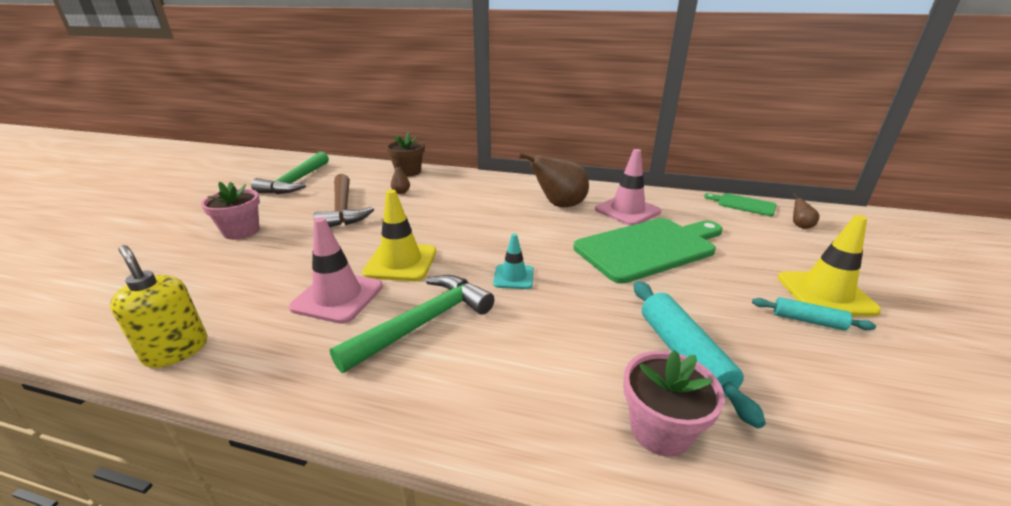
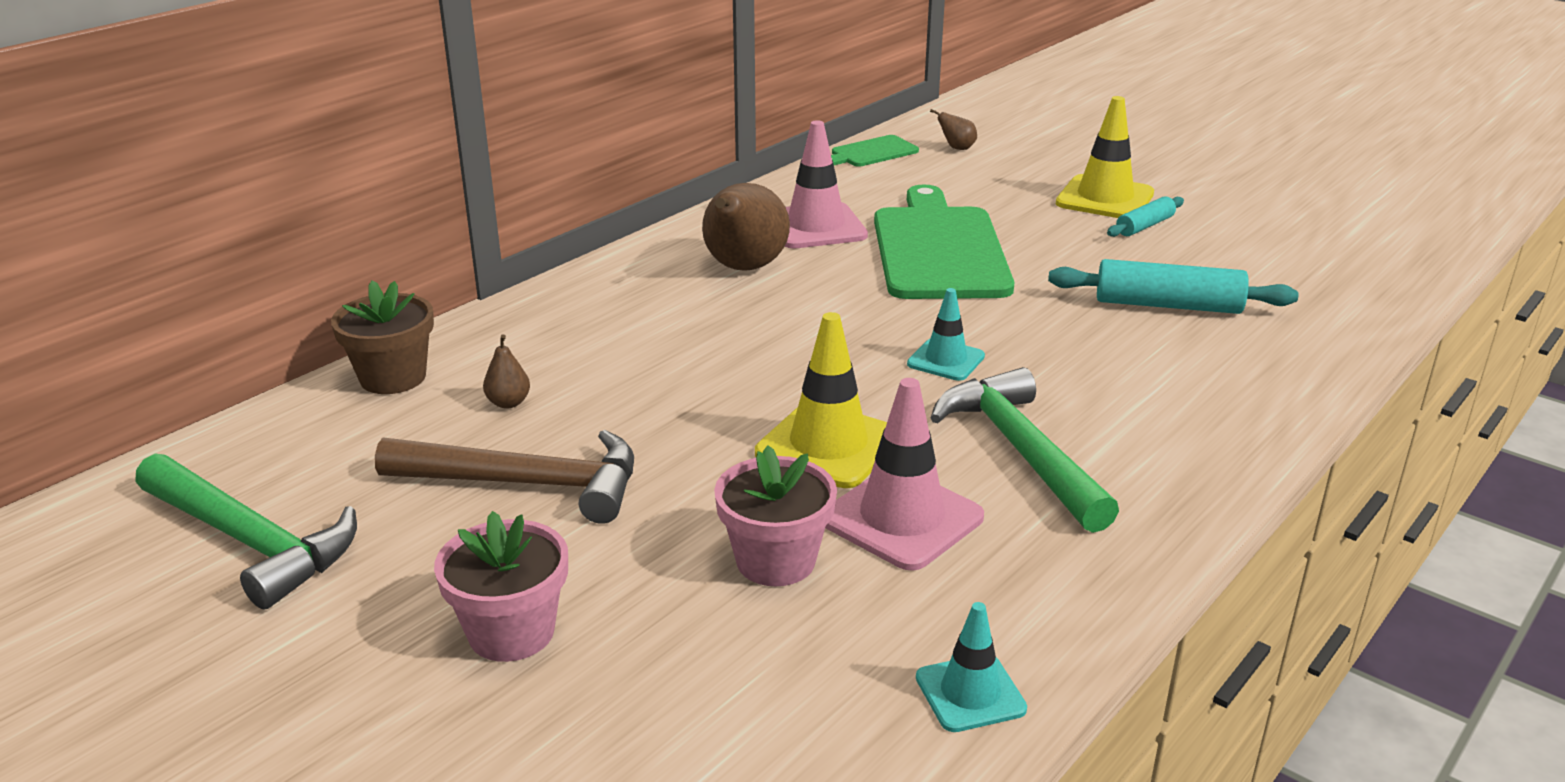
camera: 65 degrees left, 0 degrees up
yellow soap dispenser [110,245,208,368] -> turquoise traffic cone [916,602,1027,732]
pink flower pot [623,350,725,457] -> pink flower pot moved to [714,445,837,586]

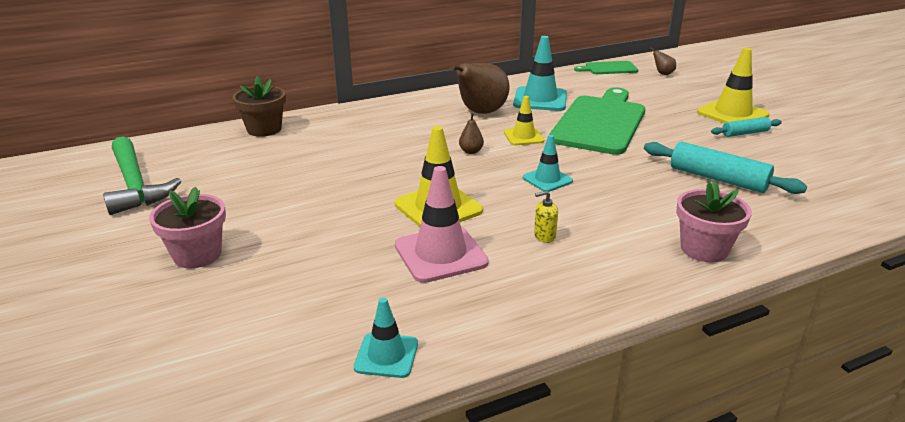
camera: 25 degrees right, 0 degrees up
brown hammer [375,430,634,524] -> none
brown pear [483,334,530,408] -> brown pear moved to [459,113,484,154]
pink flower pot [714,445,837,586] -> pink flower pot moved to [676,181,752,262]
pink traffic cone [785,120,868,248] -> turquoise traffic cone [513,36,567,111]
green hammer [931,367,1119,533] -> yellow soap dispenser [534,191,558,243]
none -> yellow traffic cone [504,96,544,145]

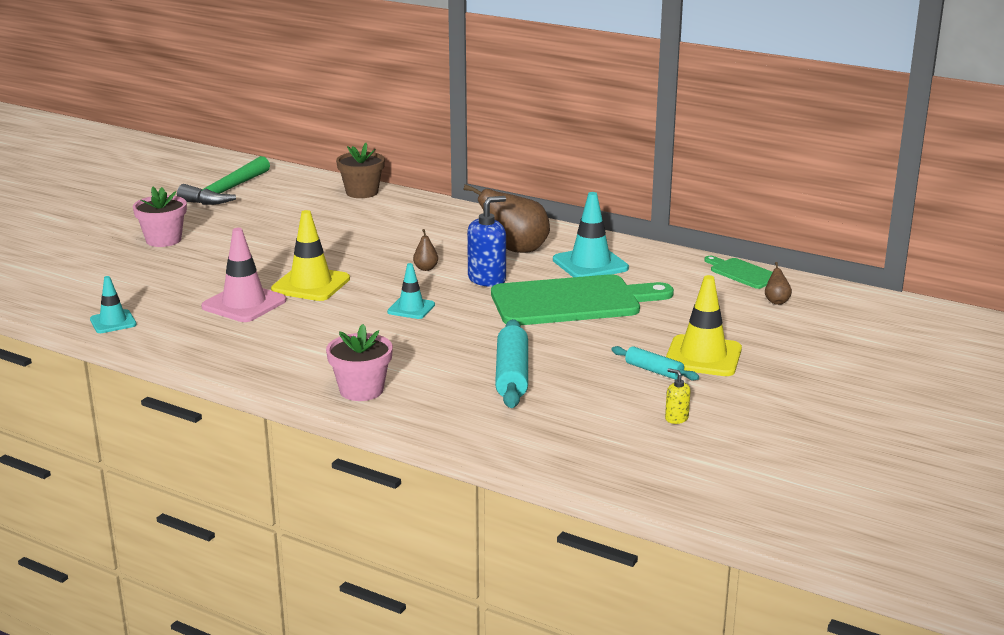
camera: 55 degrees right, 5 degrees down
yellow traffic cone [504,96,544,145] -> blue soap dispenser [467,196,506,287]
yellow soap dispenser [534,191,558,243] -> yellow soap dispenser moved to [665,368,691,424]

